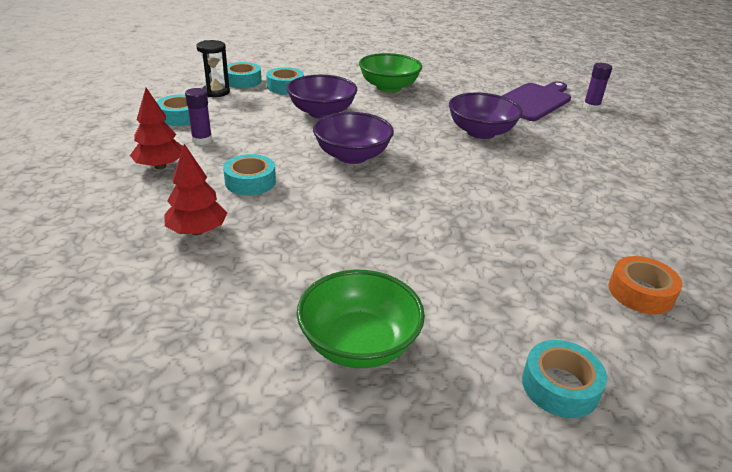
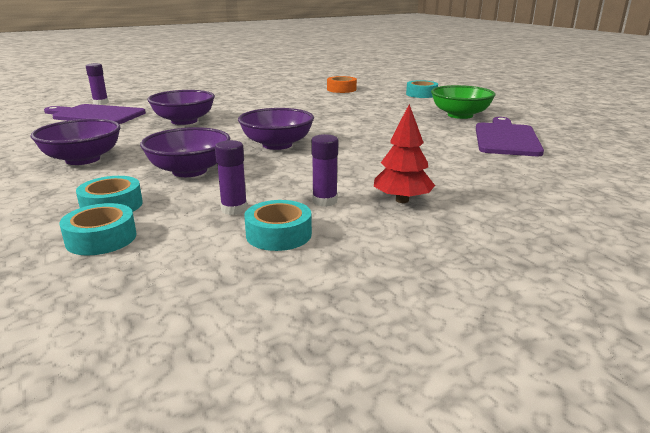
camera: 115 degrees left, 10 degrees down
red tree [164,144,227,235] -> none
black hourglass [196,40,230,97] -> none
turquoise tape [223,154,276,195] -> none
green bowl [359,53,422,92] -> purple bowl [31,119,121,165]
none -> purple glue stick [215,140,247,215]
none -> purple cutting board [476,117,544,156]

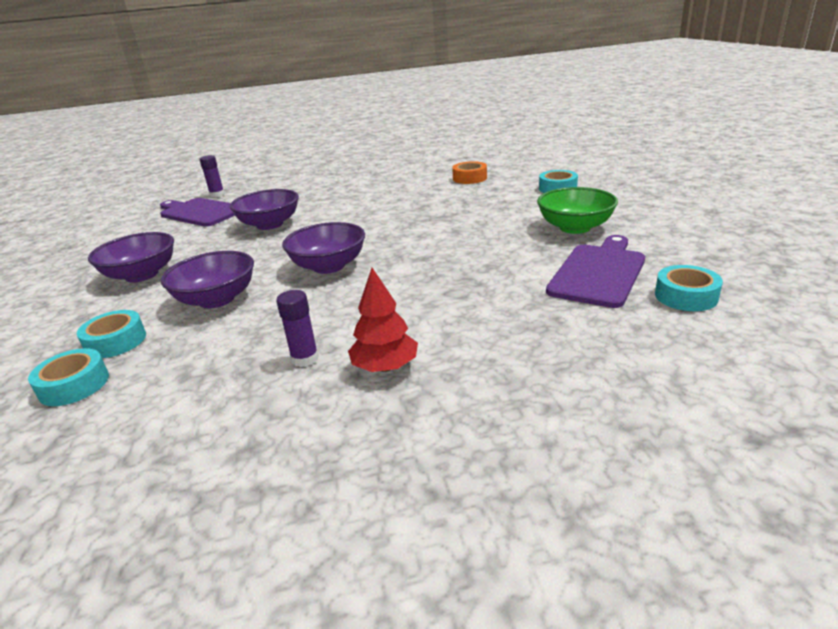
camera: 20 degrees right, 5 degrees up
purple glue stick [215,140,247,215] -> none
turquoise tape [244,200,312,251] -> turquoise tape moved to [655,265,723,311]

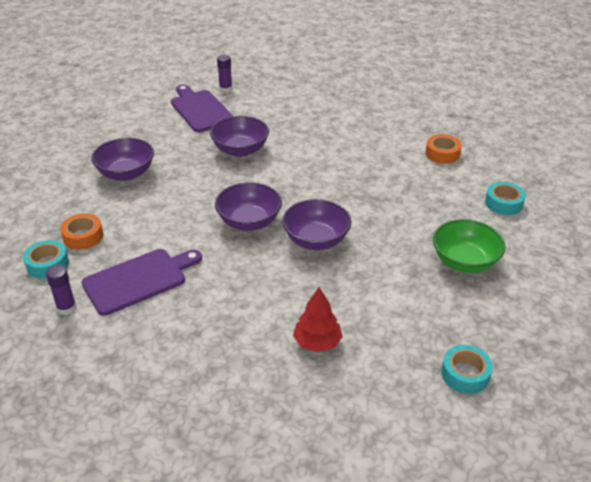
camera: 25 degrees right, 10 degrees up
turquoise tape [77,310,146,358] -> orange tape [60,213,103,250]
purple bowl [161,251,254,308] -> purple bowl moved to [282,199,351,250]
purple glue stick [276,290,319,367] -> purple glue stick moved to [46,265,76,315]
red tree [348,268,418,372] -> red tree moved to [293,287,342,352]
purple cutting board [546,235,645,308] -> purple cutting board moved to [82,249,202,316]

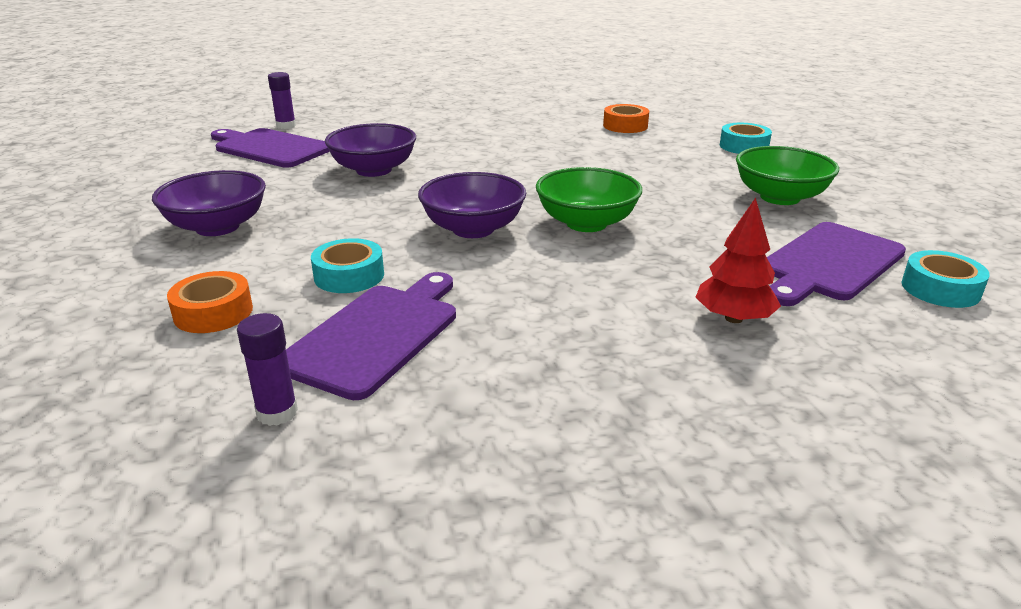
camera: 30 degrees left, 10 degrees down
turquoise tape [23,240,69,279] -> turquoise tape moved to [311,238,384,293]
purple bowl [282,199,351,250] -> green bowl [536,167,642,232]
none -> purple cutting board [767,222,906,306]

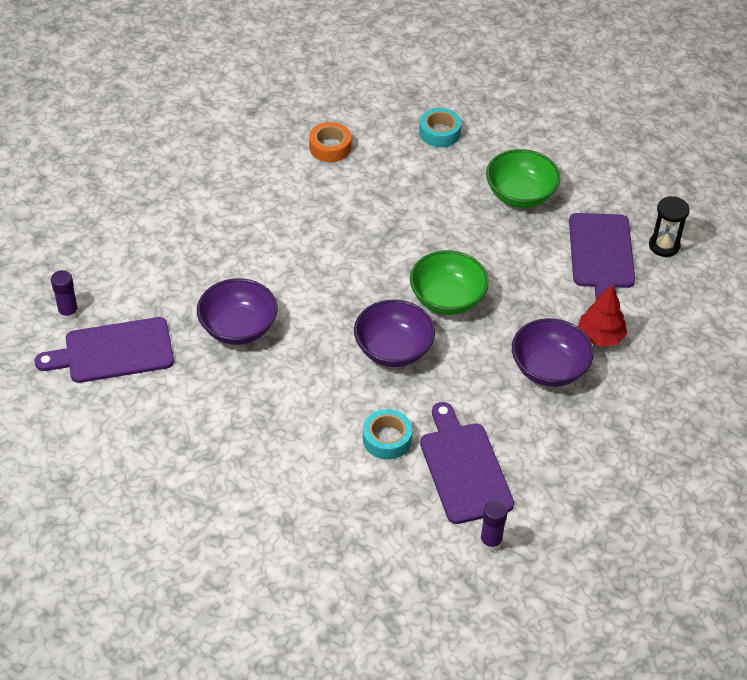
camera: 45 degrees left, 20 degrees up
purple bowl [152,170,266,236] -> purple bowl moved to [512,318,594,387]
orange tape [167,271,253,333] -> none
turquoise tape [901,250,990,308] -> black hourglass [649,196,690,257]

